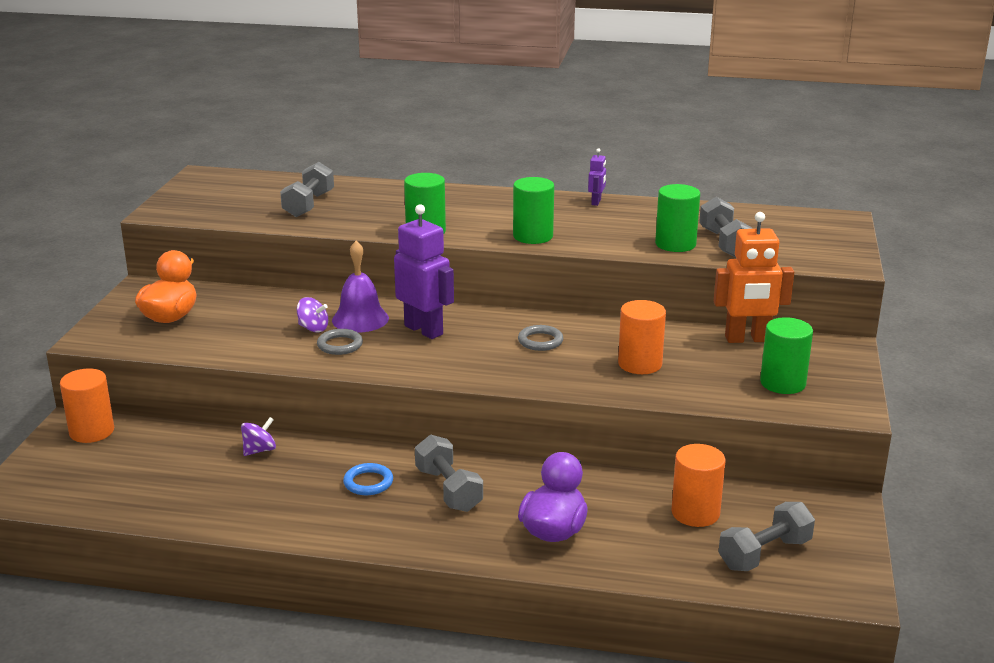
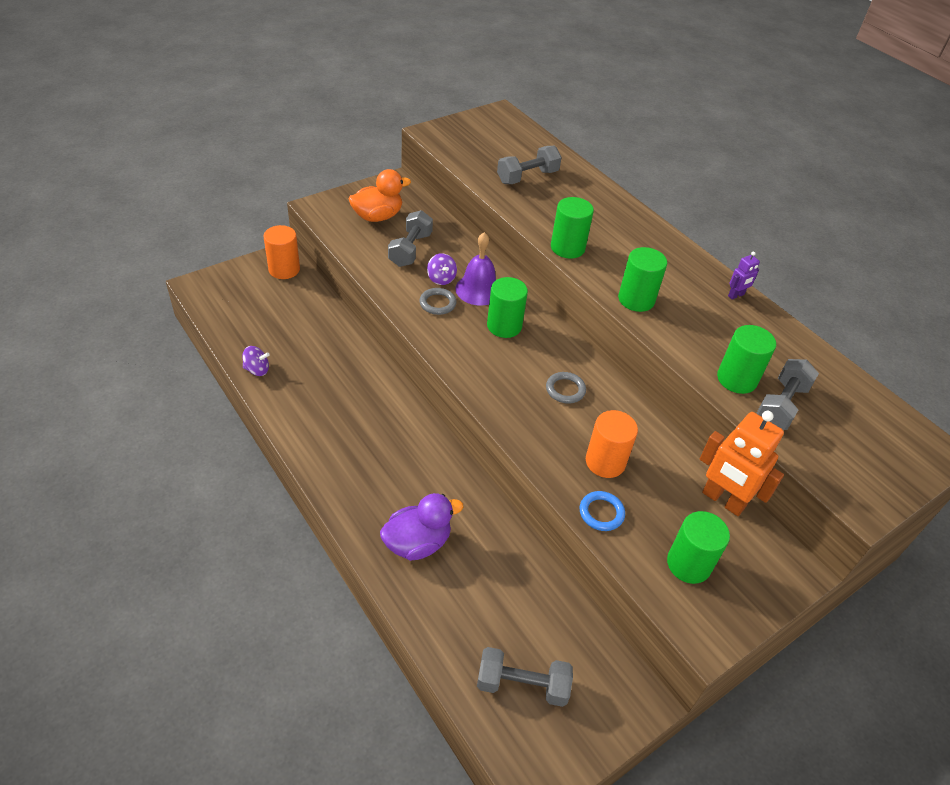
camera: 40 degrees right, 20 degrees up
purple spinning top [241,417,276,456] -> purple spinning top moved to [242,346,270,376]
blue ring [343,463,393,495] -> blue ring moved to [580,491,625,531]
purple robot [394,204,454,339] -> green cylinder [487,277,528,338]
grey dumbbell [415,435,483,512] -> grey dumbbell moved to [388,210,433,267]
orange cylinder [671,444,725,527] -> none

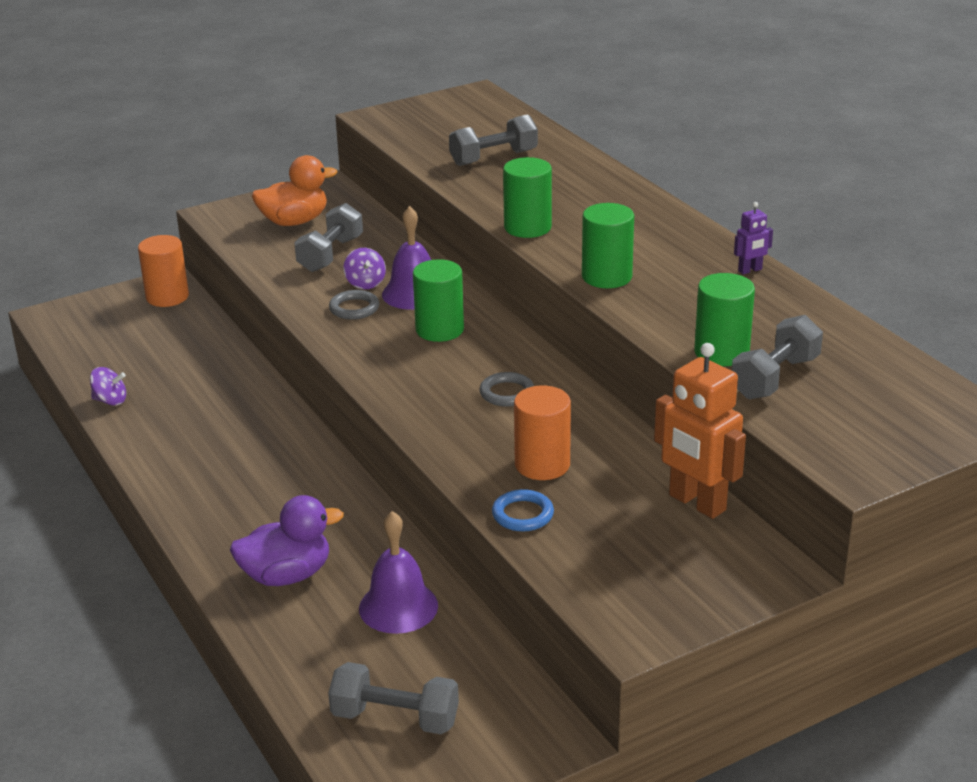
camera: 10 degrees right, 15 degrees down
green cylinder [667,511,730,584] -> none
none -> purple bell [359,511,438,634]

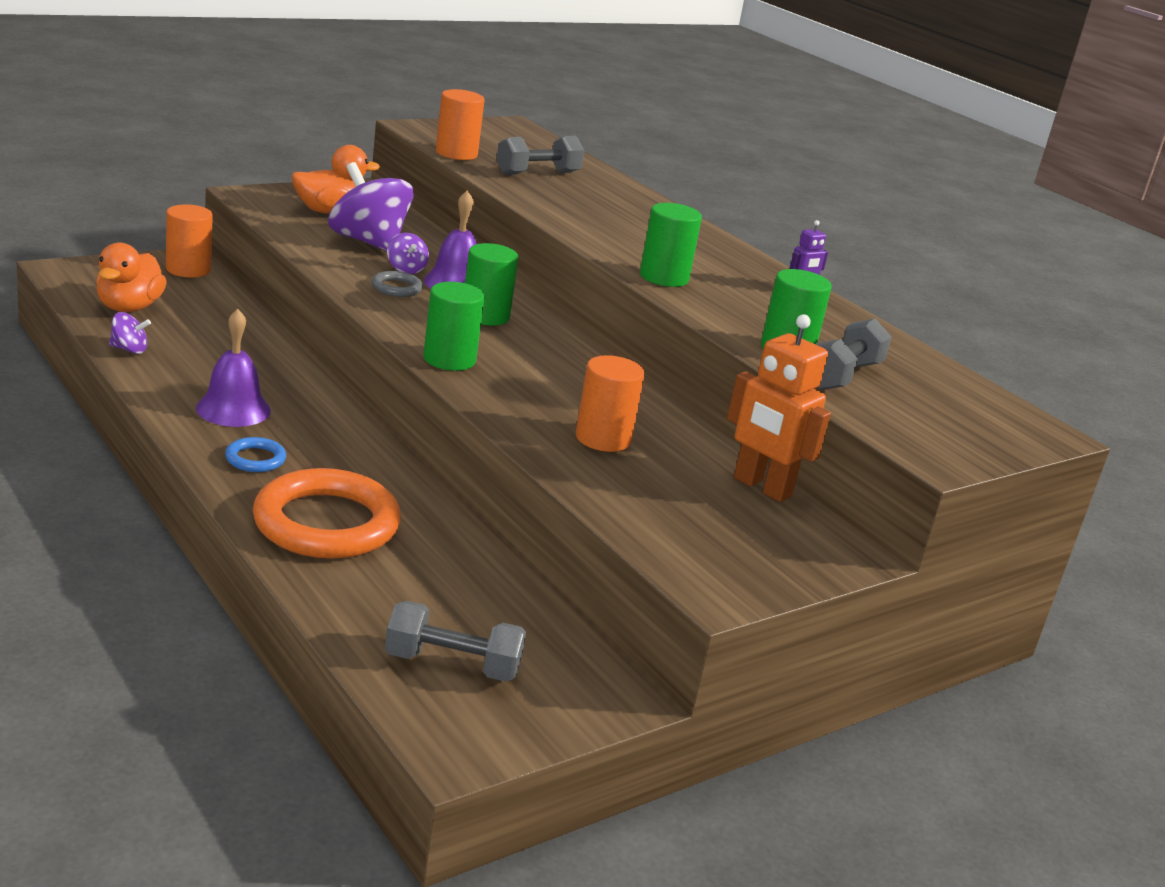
camera: 10 degrees left, 5 degrees down
purple duck [230,495,344,586] -> orange ring [253,468,401,559]
grey dumbbell [294,203,363,272] -> purple spinning top [328,162,414,251]
purple bell [359,511,438,634] -> purple bell moved to [196,309,271,427]
grey ring [479,372,534,407] -> none
blue ring [492,489,554,532] -> blue ring moved to [225,437,286,472]
green cylinder [503,157,552,238] -> green cylinder moved to [423,282,484,371]
none -> orange duck [96,242,167,312]
none -> orange cylinder [436,89,485,160]

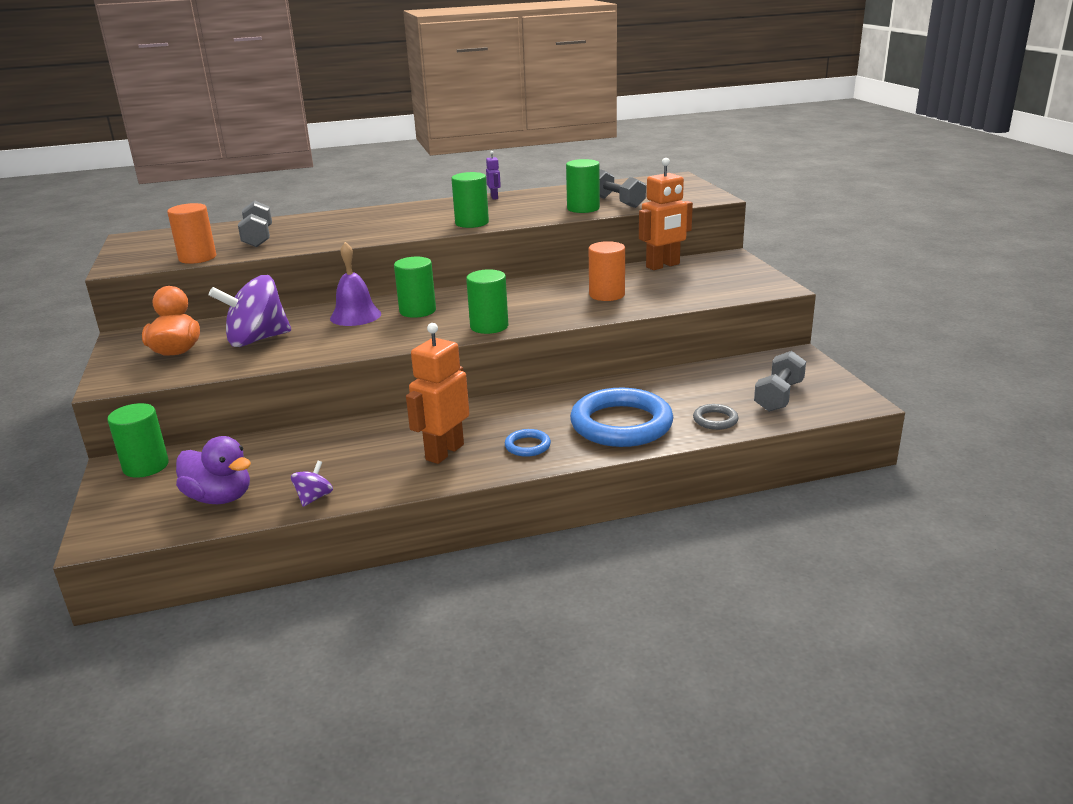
camera: 65 degrees left, 0 degrees up
orange duck [96,242,167,312] -> purple duck [176,436,251,504]
orange cylinder [166,204,213,278] -> green cylinder [107,403,169,478]
purple bell [196,309,271,427] -> orange robot [406,323,469,464]
orange ring [253,468,401,559] -> blue ring [570,388,673,447]
grey ring [371,271,423,297] -> grey ring moved to [693,404,739,430]
purple spinning top [387,233,429,274] -> none

